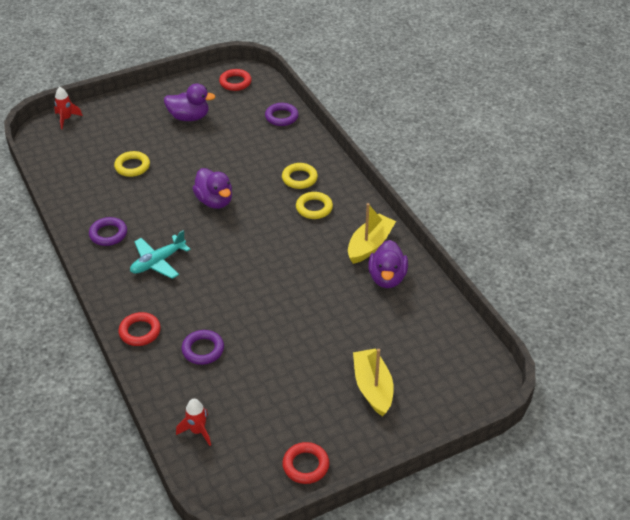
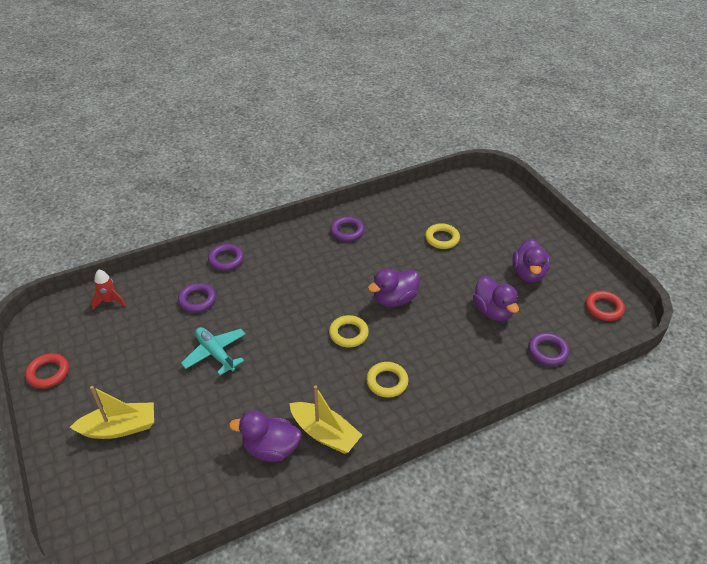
camera: 90 degrees right, 0 degrees up
red rocket [54,87,83,129] -> none
red ring [118,312,161,346] -> purple ring [208,244,244,271]
turquoise plane [130,230,191,279] -> turquoise plane moved to [181,327,246,375]
yellow ring [282,163,318,189] -> yellow ring moved to [329,315,369,347]
none -> purple duck [473,276,519,321]

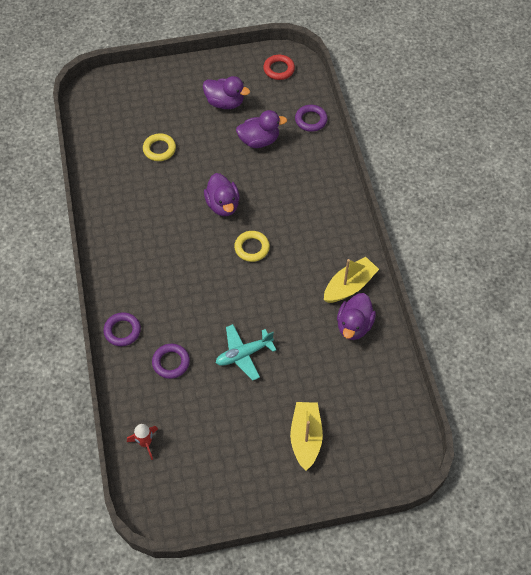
camera: 75 degrees left, 15 degrees up
red ring [25,353,69,389] -> none
purple ring [330,216,365,242] -> none
yellow ring [366,362,408,398] -> none

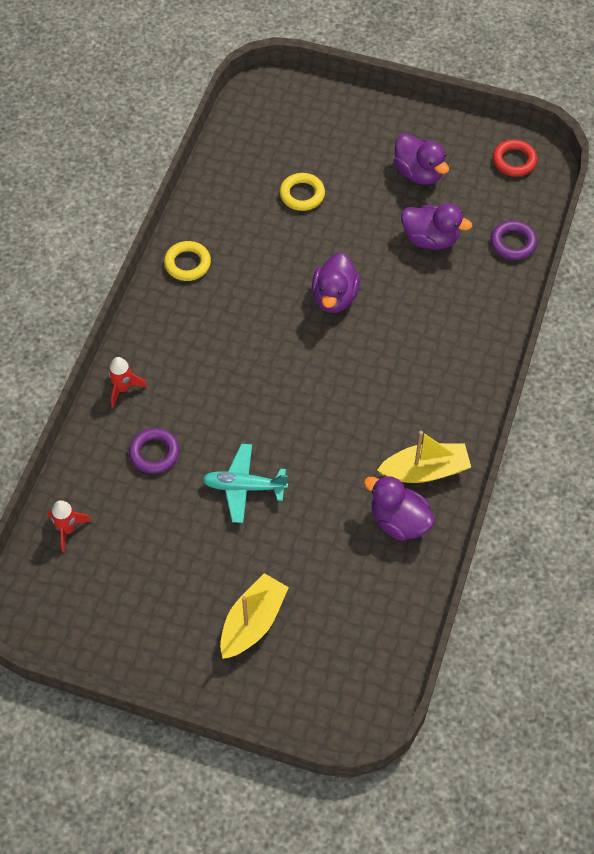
camera: 30 degrees right, 0 degrees up
purple ring [103,312,141,346] -> red rocket [108,357,147,408]
yellow ring [234,231,270,262] -> yellow ring moved to [164,241,211,281]
purple duck [337,293,376,340] -> purple duck turned 75 degrees clockwise [364,475,435,541]

